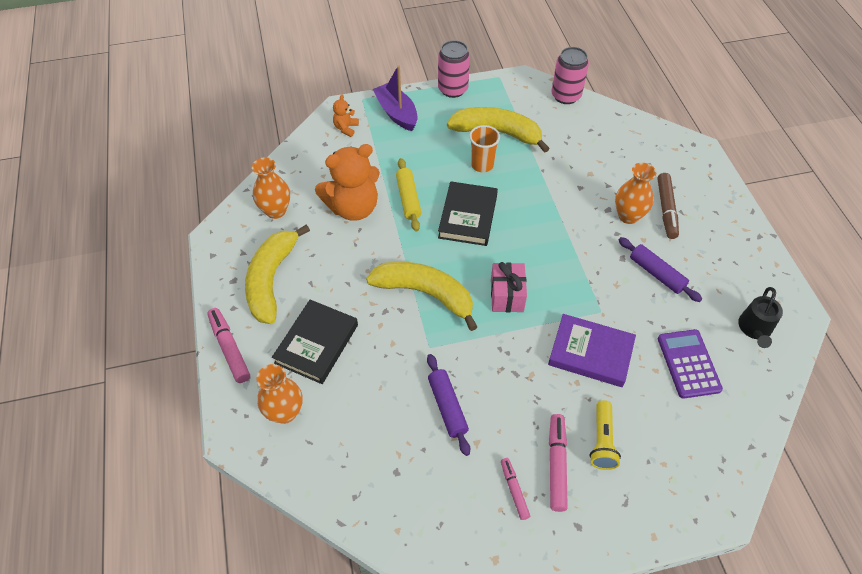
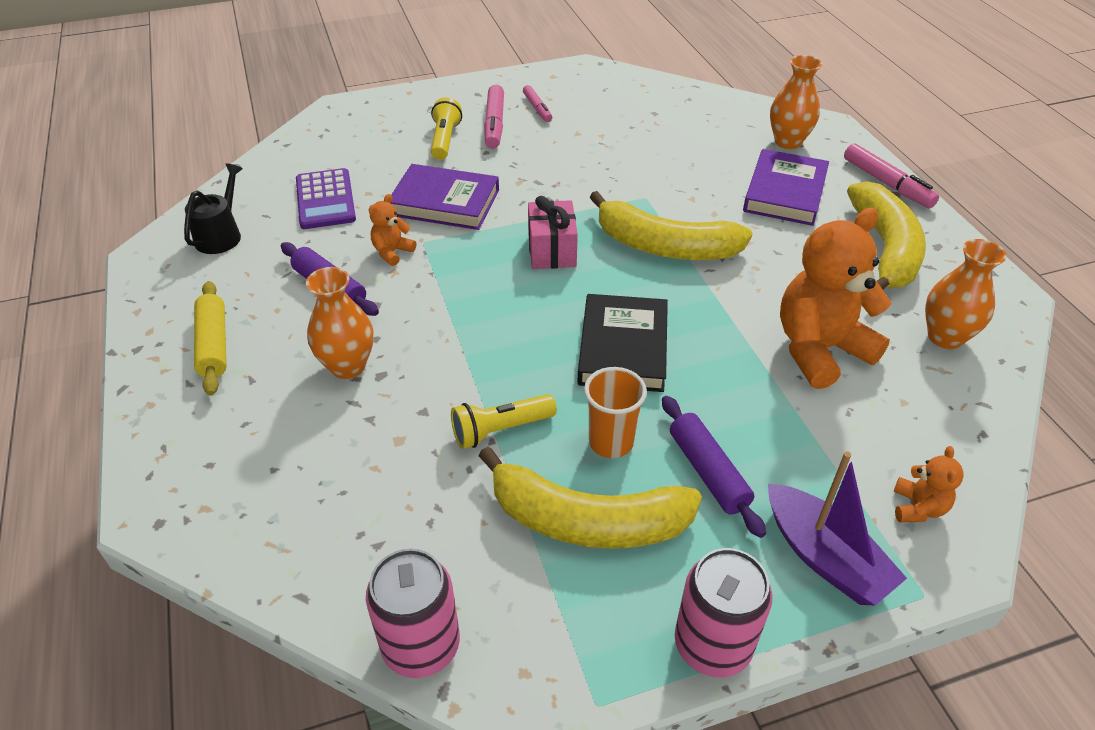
camera: 175 degrees right, 10 degrees down
black book [272,300,358,384] -> purple book [743,149,829,226]
yellow rolling pin [396,158,421,231] -> yellow rolling pin moved to [194,281,226,396]
purple rolling pin [427,354,470,456] -> purple rolling pin moved to [662,396,766,538]
brown marker [657,173,679,239] -> none
none -> orange teddy bear [369,194,416,266]
none -> yellow flashlight [451,394,557,449]

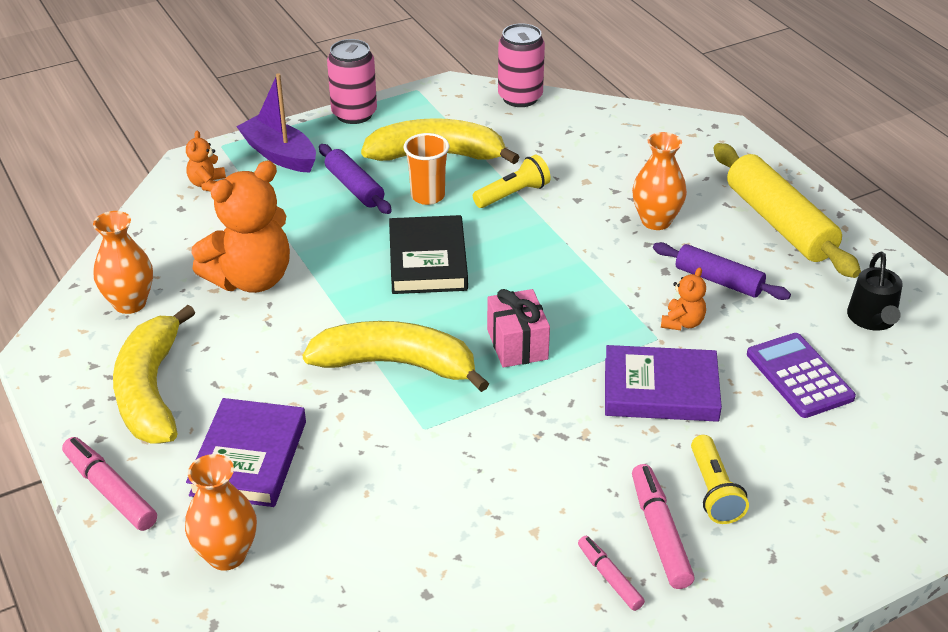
camera: 170 degrees right, 5 degrees down
yellow rolling pin [194,281,226,396] -> yellow rolling pin [713,143,861,278], size x1.67

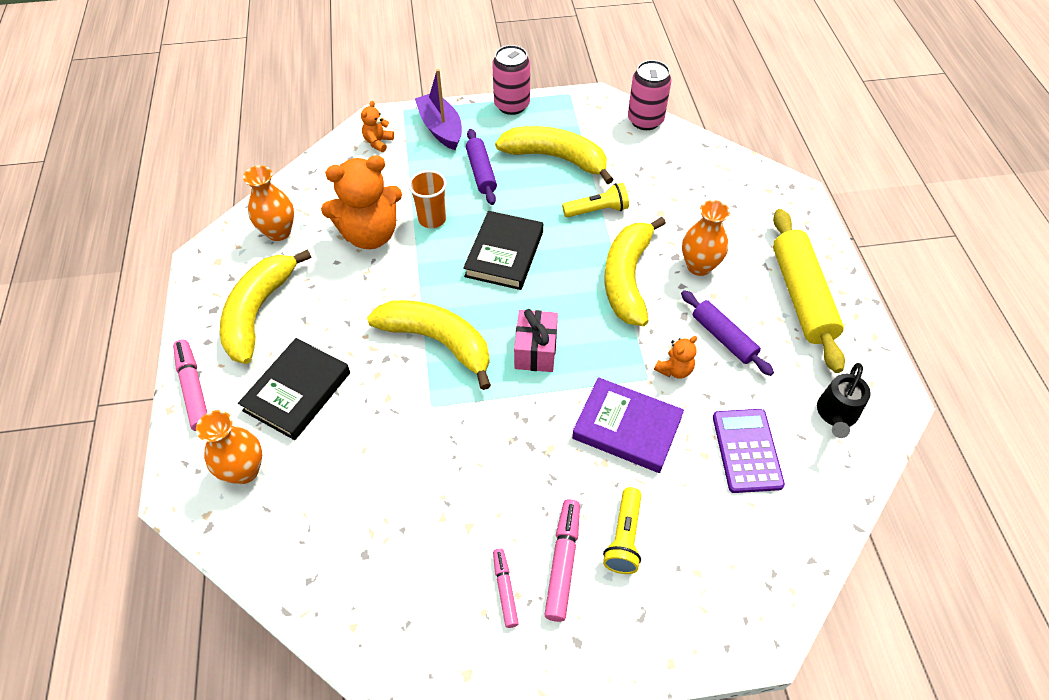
camera: 20 degrees right, 15 degrees up
purple book [186,398,306,507] -> black book [238,338,350,440]
orange cup [404,133,449,205] -> orange cup moved to [408,170,447,228]
none -> yellow banana [605,217,666,326]

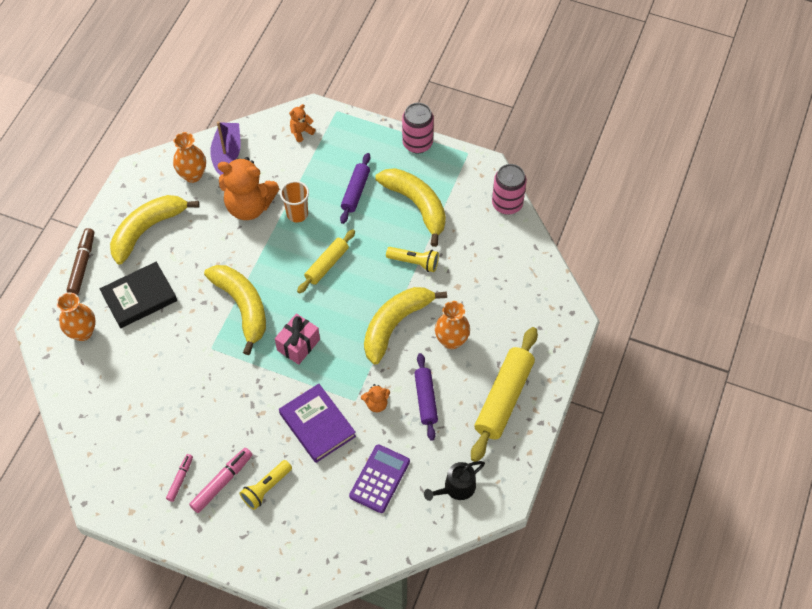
camera: 30 degrees right, 5 degrees up
pink marker [173,340,207,431] -> brown marker [67,228,94,295]
purple boat [415,69,462,150] -> purple boat moved to [210,121,241,176]
black book [463,211,543,290] -> yellow rolling pin [297,229,355,293]

